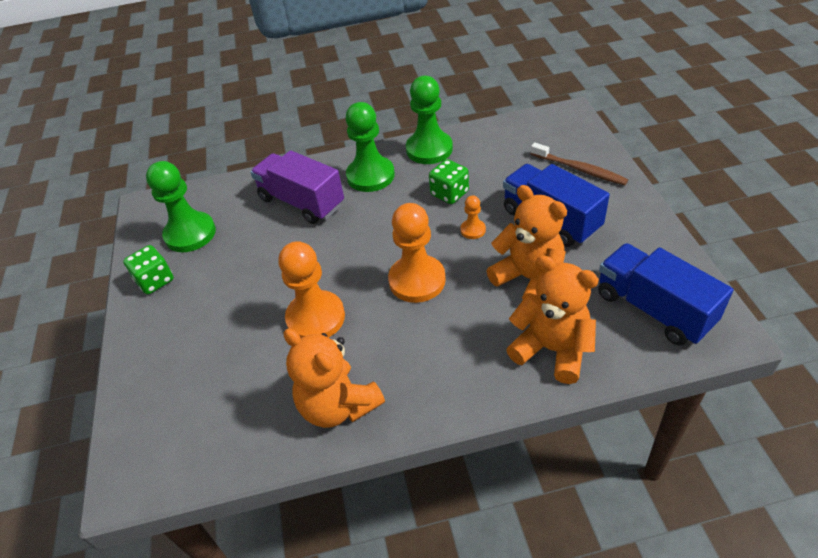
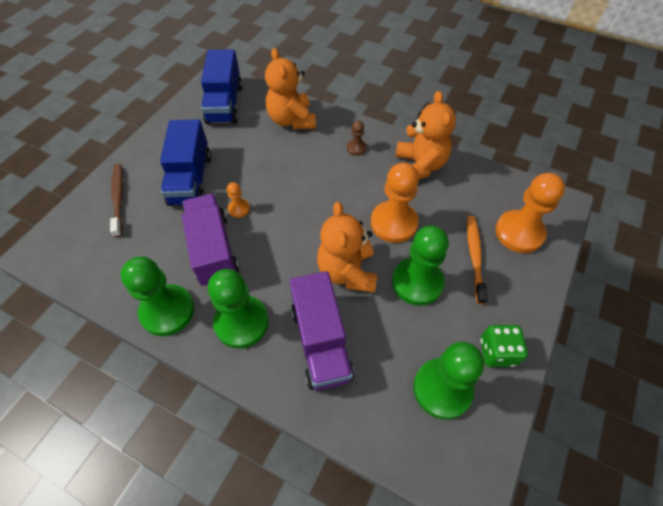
camera: 145 degrees left, 10 degrees up
orange pawn [388,203,446,303] -> orange pawn moved to [495,173,565,253]
green dice [429,159,469,204] -> purple truck [182,194,239,286]
orange teddy bear [487,185,567,300] -> orange teddy bear moved to [317,202,378,293]
none -> brown pawn [347,121,367,156]
none -> green pawn [392,226,449,306]
none -> orange toothbrush [467,216,488,304]

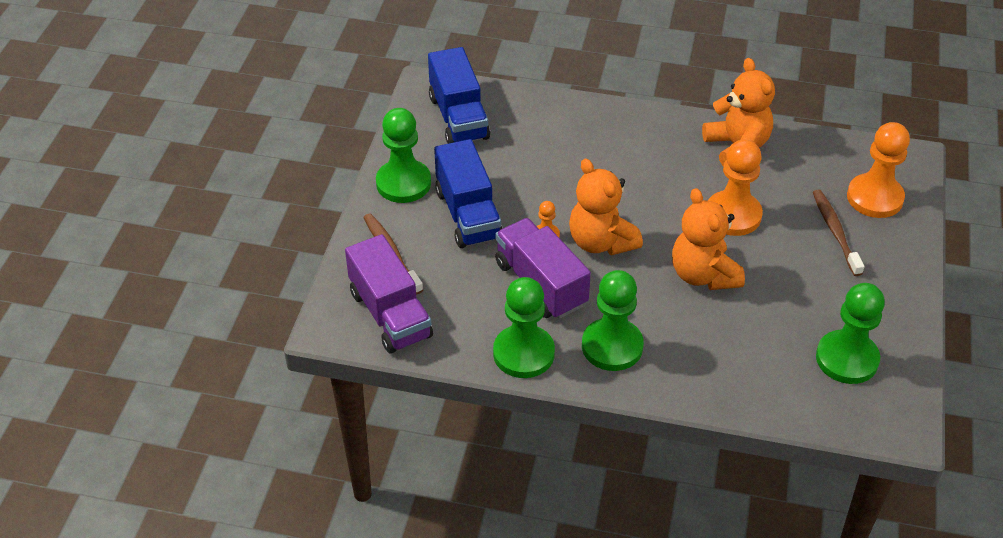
camera: 15 degrees left, 10 degrees down
orange teddy bear [265,48,316,130] -> orange teddy bear moved to [569,158,643,255]
purple truck [290,271,354,390] -> purple truck moved to [345,234,433,354]
brown pawn [347,121,367,156] -> none
green pawn [392,226,449,306] -> green pawn moved to [376,108,431,203]
orange toothbrush [467,216,488,304] -> brown toothbrush [813,189,865,276]
green dice [480,325,528,367] -> none

